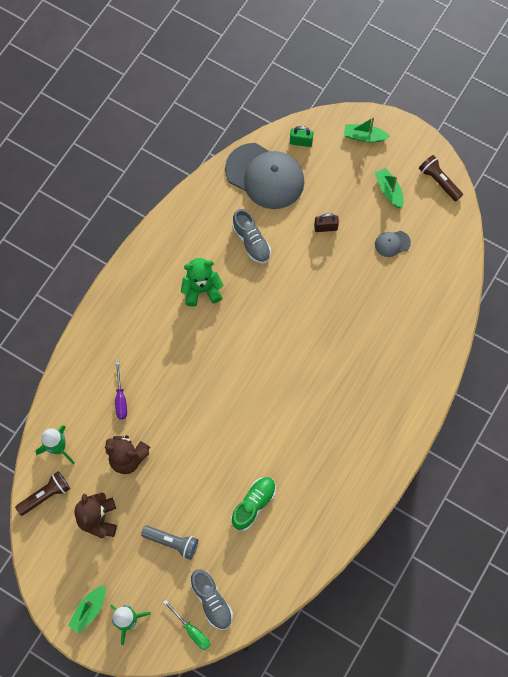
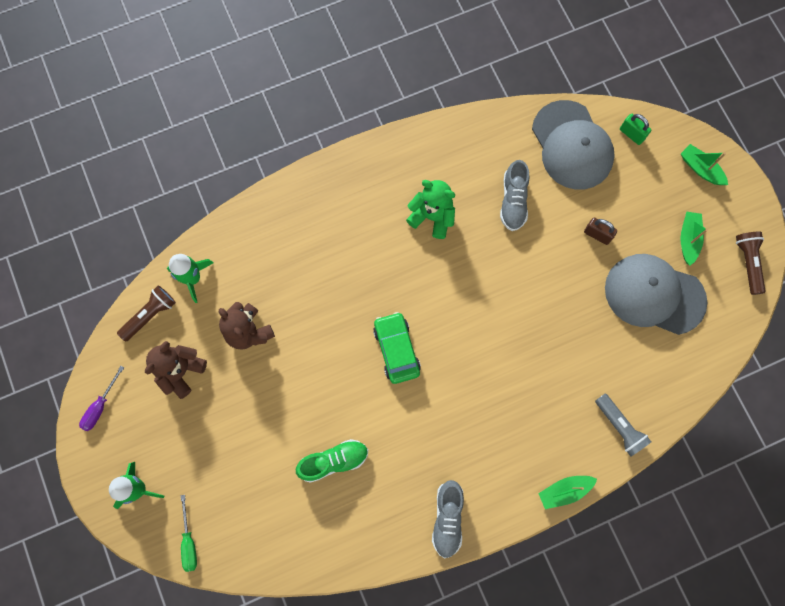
camera: 35 degrees right, 5 degrees up
brown flashlight [15,471,70,516] -> brown flashlight turned 45 degrees counterclockwise [117,286,176,342]
green boat [68,585,106,634] -> green boat moved to [538,476,597,509]
purple screwdriver [115,361,127,419] -> purple screwdriver moved to [79,366,124,431]
grey flashlight [141,525,198,560] -> grey flashlight moved to [595,394,651,457]
grey shoe [190,569,233,630] -> grey shoe moved to [432,480,464,558]
grey cap [375,231,411,257] -> grey cap [605,254,707,335], size x2.34
none -> green car [373,312,421,384]

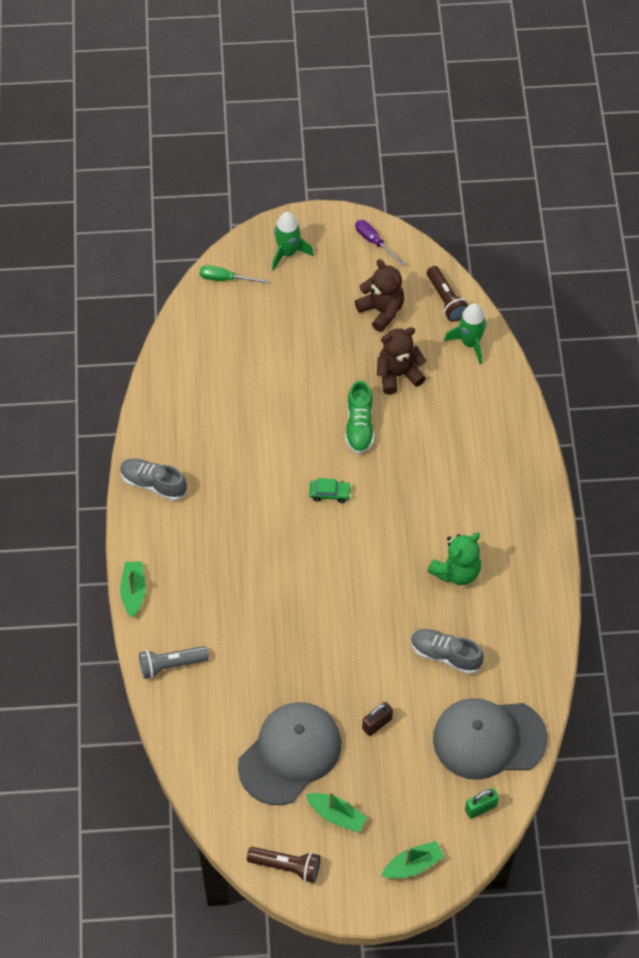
camera: 110 degrees right, 15 degrees down
green shoe [296,439,368,483] -> green shoe moved to [345,380,374,454]
green car [373,312,421,384] -> green car [309,478,351,503], size x0.58

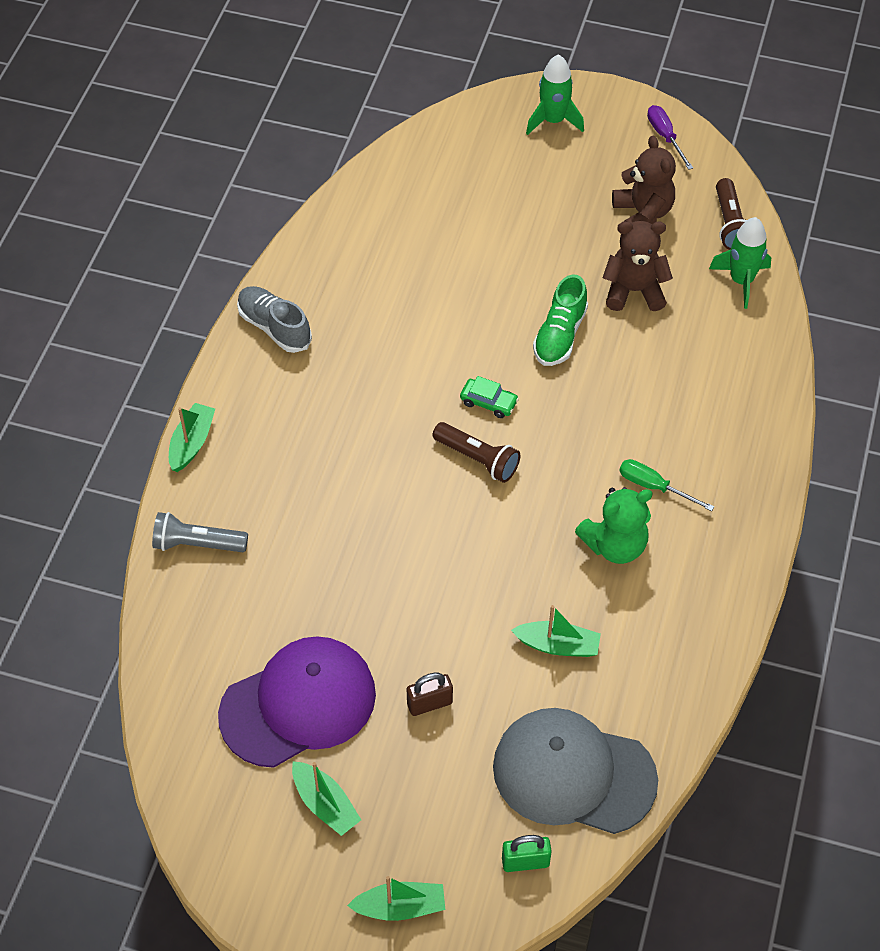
camera: 20 degrees right, 5 degrees down
green screwdriver [200,265,268,284] -> green screwdriver moved to [620,459,714,511]
grey cap [238,702,341,805] -> purple cap [218,636,376,768]
brown flashlight [247,847,320,883] -> brown flashlight moved to [432,422,520,483]
grey shoe [411,629,484,674] -> green boat [511,605,601,657]

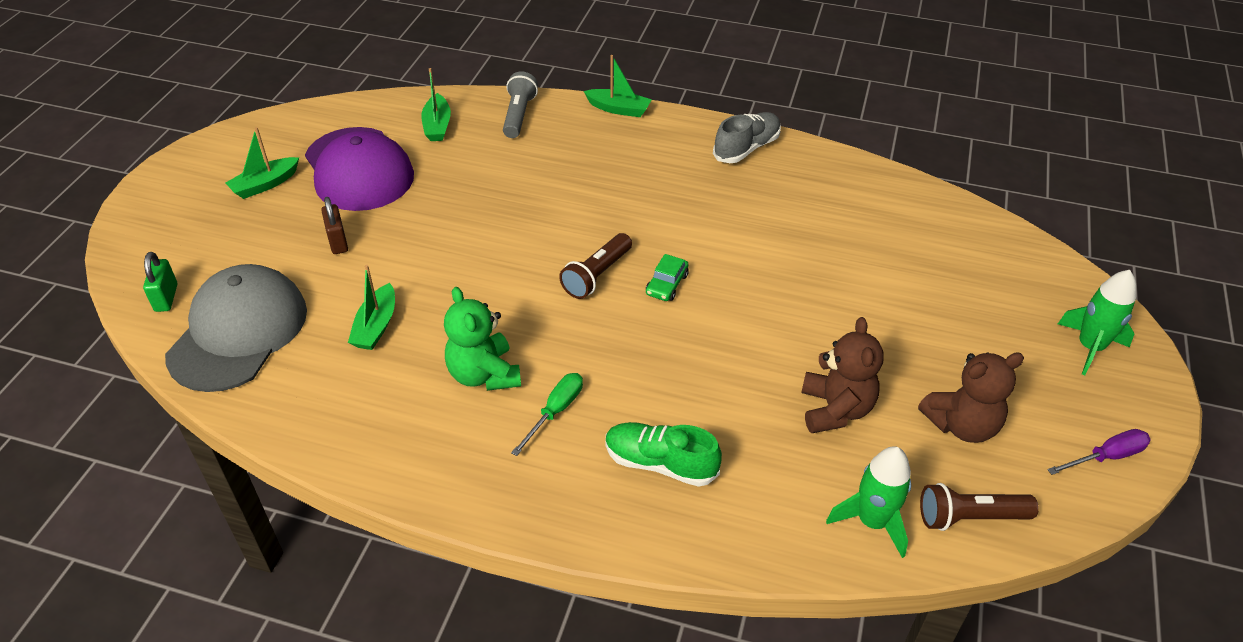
camera: 90 degrees right, 10 degrees down
green boat [347,876,445,921] -> green boat moved to [421,68,451,141]
green shoe [533,274,588,366] -> green shoe moved to [605,422,722,487]

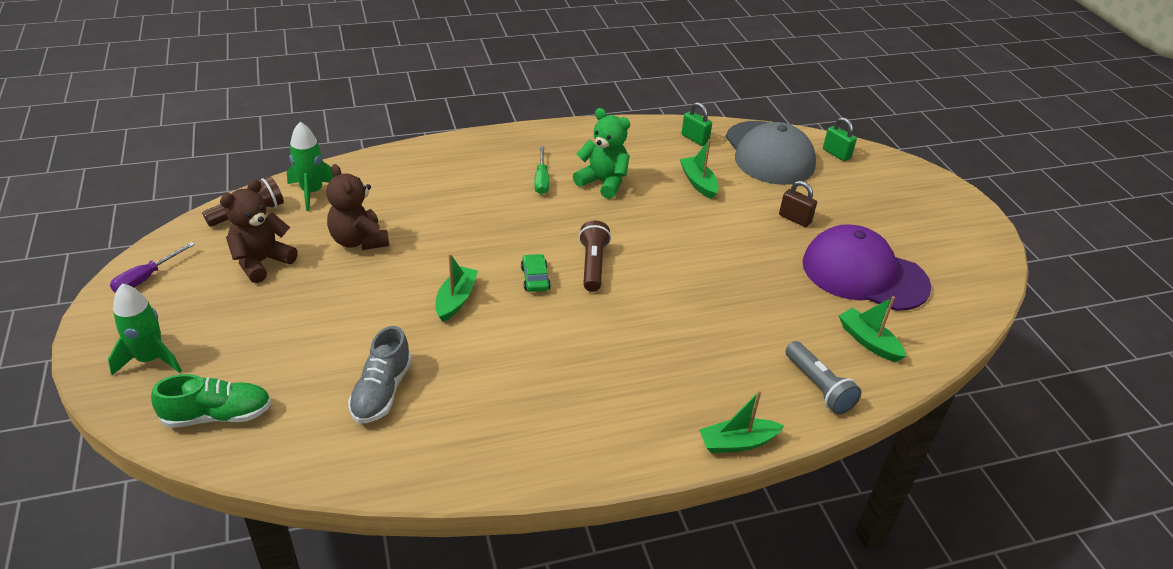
camera: 145 degrees right, 5 degrees down
green boat [226,127,299,199] -> green boat moved to [435,254,478,322]
green shoe [605,422,722,487] -> green shoe moved to [151,374,272,428]
grey shoe [713,112,781,163] -> grey shoe moved to [348,326,412,423]
none -> green padlock [681,102,712,146]

